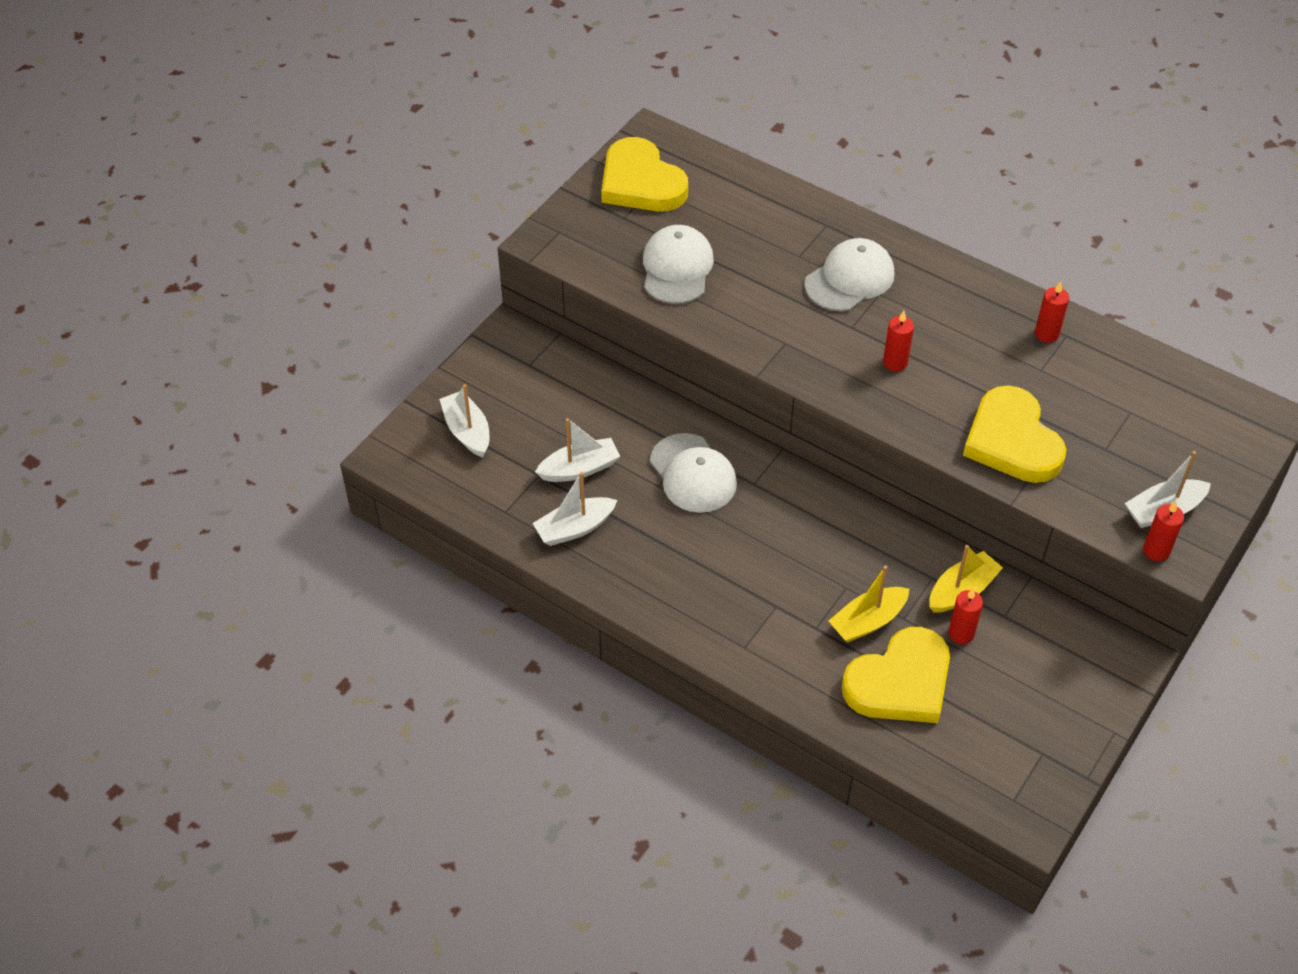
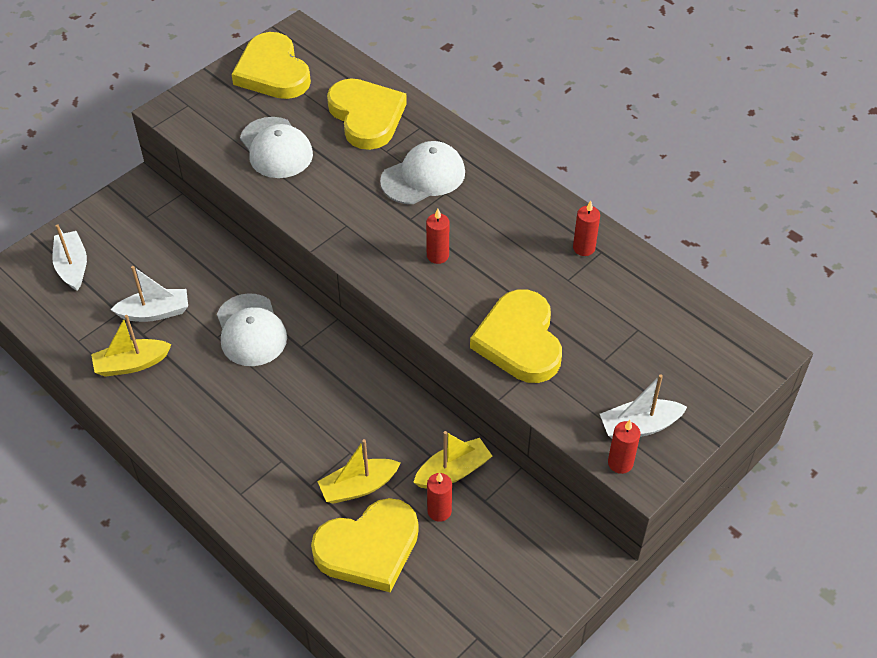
camera: 10 degrees right, 0 degrees up
white boat [532,472,617,546] -> yellow boat [91,315,172,377]
white cap [643,225,714,304] -> white cap turned 135 degrees clockwise [240,117,313,178]
none -> yellow heart [327,79,407,150]

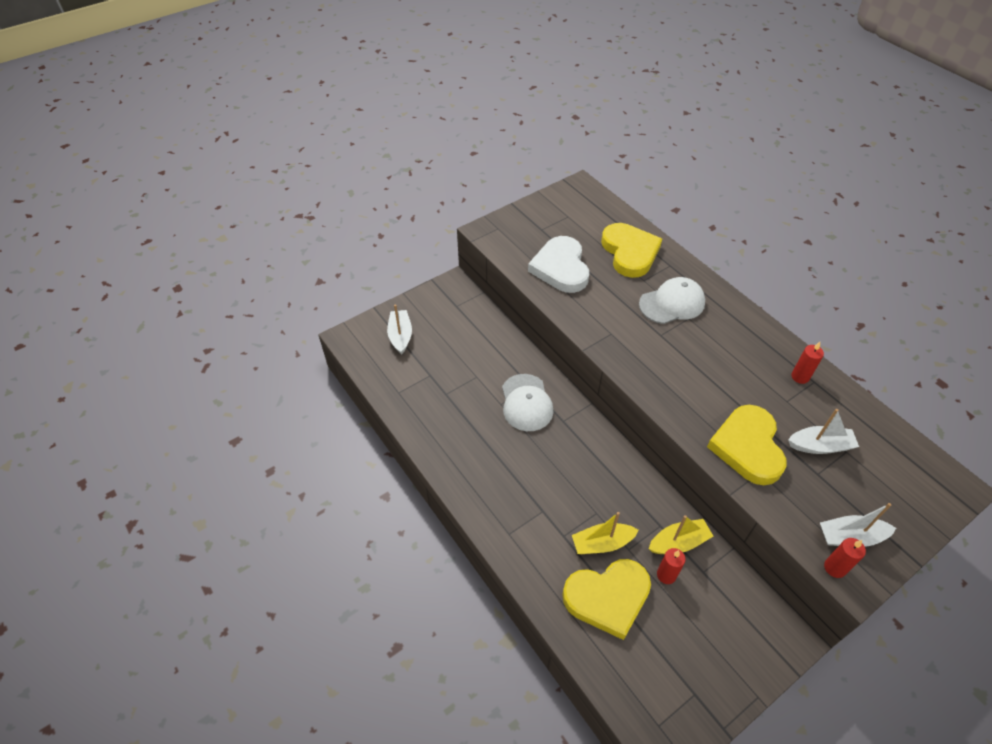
camera: 10 degrees right, 0 degrees up
yellow boat [91,315,172,377] -> none
white boat [110,266,188,322] -> white boat moved to [788,409,859,454]
yellow heart [232,32,311,99] -> none
white cap [240,117,313,178] -> white heart [528,236,589,293]
red candle [426,209,449,264] -> none

